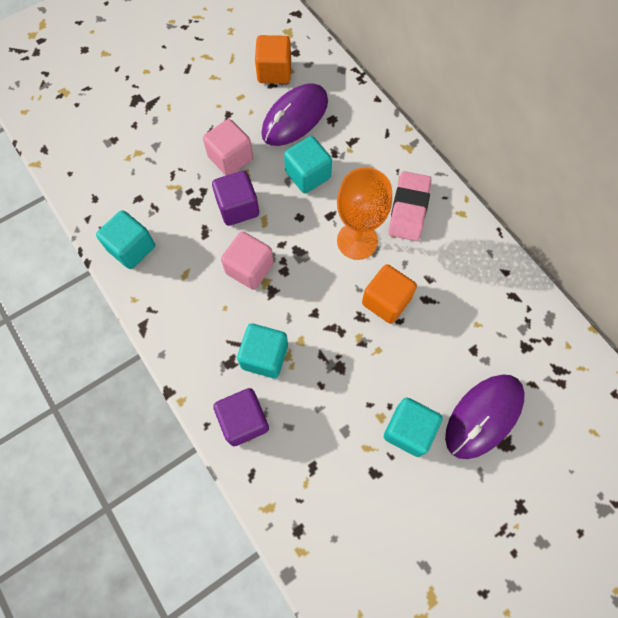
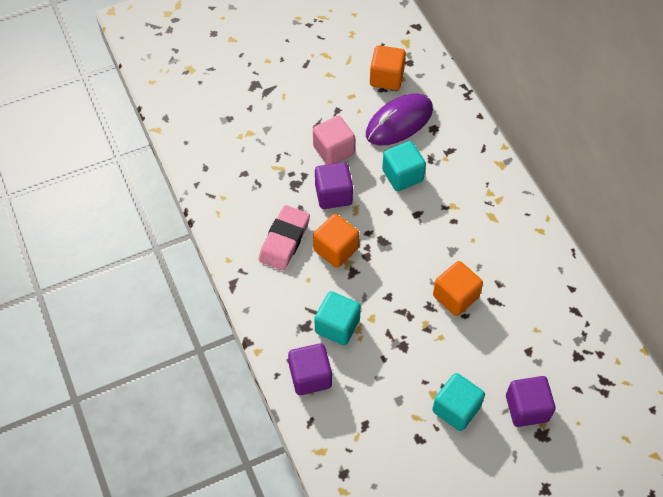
camera: 10 degrees right, 10 degrees down
turquoise cube [96,210,155,269] -> none
pink cube [221,231,274,290] -> orange cube [313,214,359,268]
orange goblet [337,167,392,260] -> none
pink eraser [389,171,432,241] -> pink eraser moved to [259,205,310,271]
purple mouse [445,374,524,459] -> purple cube [506,376,556,427]

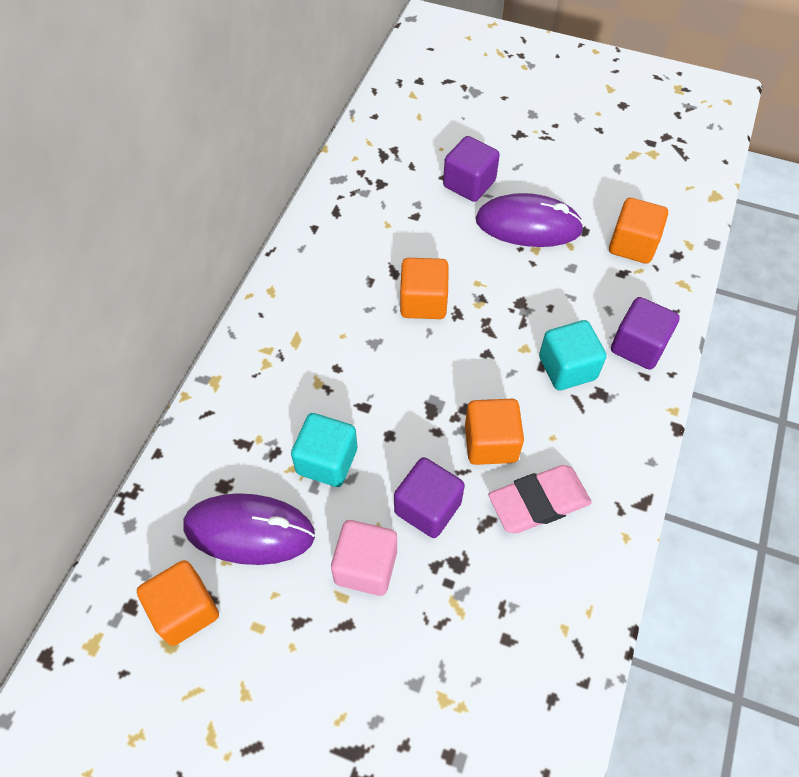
camera: 135 degrees left, 0 degrees up
turquoise cube [432,373,485,431] -> purple mouse [475,193,584,247]
none -> orange cube [609,198,668,264]

